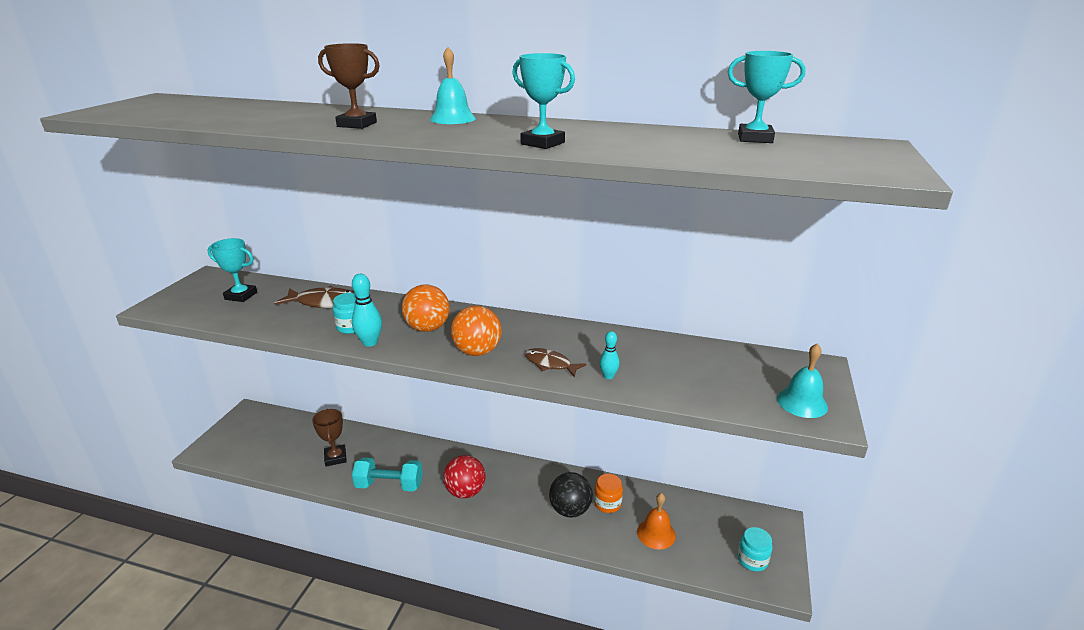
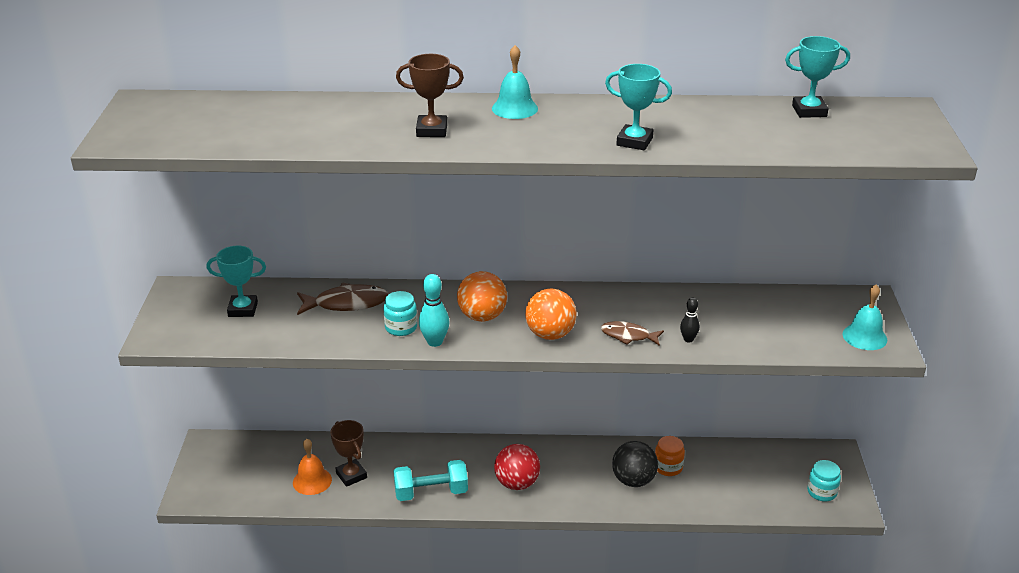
camera: 15 degrees left, 5 degrees up
turquoise bowling pin [600,331,620,379] -> black bowling pin [680,298,700,343]
orange bell [637,493,676,550] -> orange bell moved to [293,439,332,495]

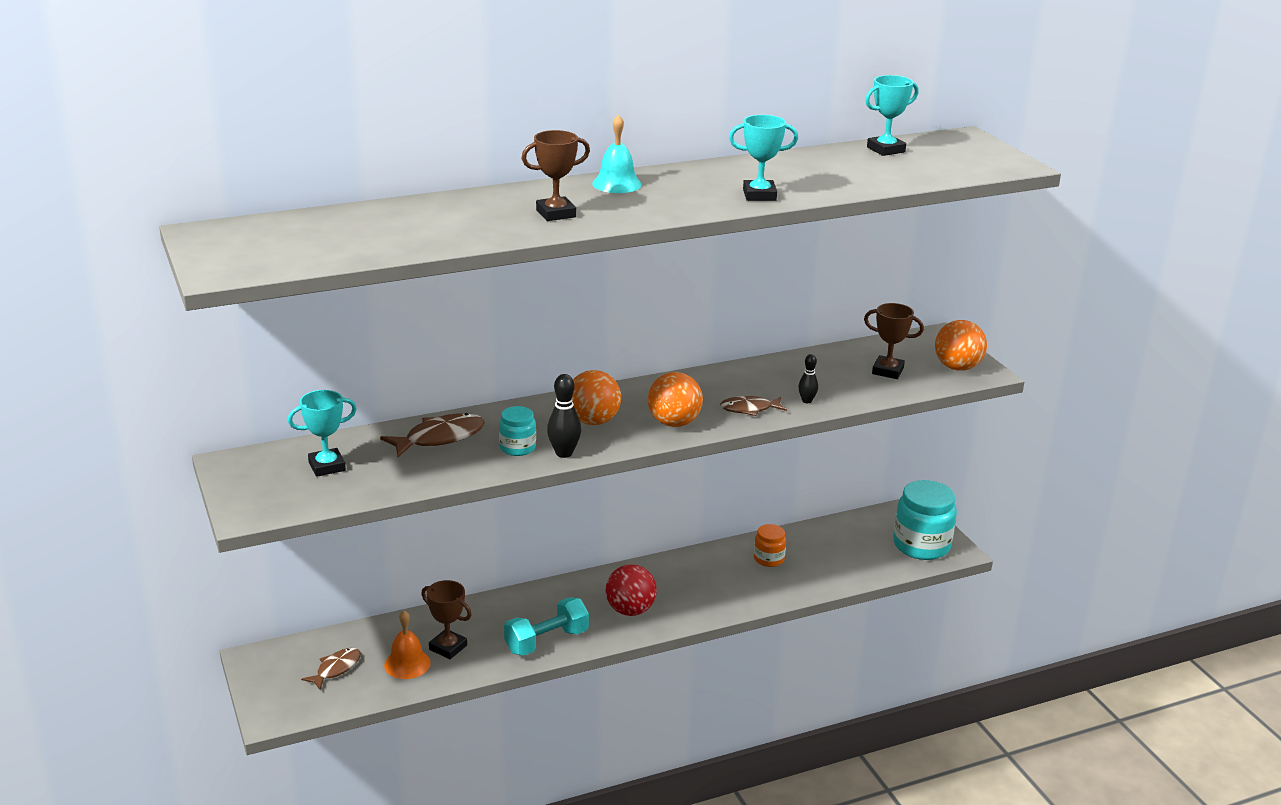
camera: 25 degrees left, 5 degrees down
turquoise bowling pin [419,274,450,347] -> black bowling pin [547,374,581,458]
black ball [612,441,658,487] -> none
turquoise jar [807,460,841,502] -> turquoise jar [893,480,957,560], size x1.89
turquoise bell [842,285,887,350] -> orange ball [935,320,987,371]
none -> brown fish [301,648,361,690]
none -> brown trophy [864,303,924,379]

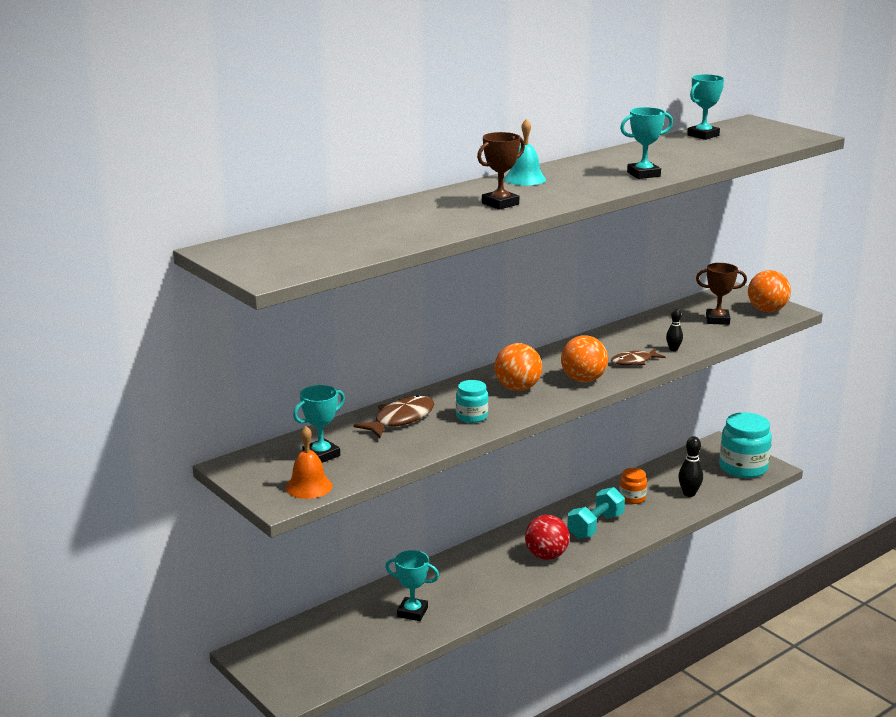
camera: 15 degrees left, 5 degrees down
brown fish [301,648,361,690] -> none
orange bell [384,610,431,679] -> orange bell moved to [285,426,332,499]
brown trophy [421,580,472,659] -> turquoise trophy [385,550,439,621]
turquoise dumbbell [504,597,589,656] -> turquoise dumbbell moved to [567,487,625,539]
black bowling pin [547,374,581,458] -> black bowling pin moved to [678,436,703,497]

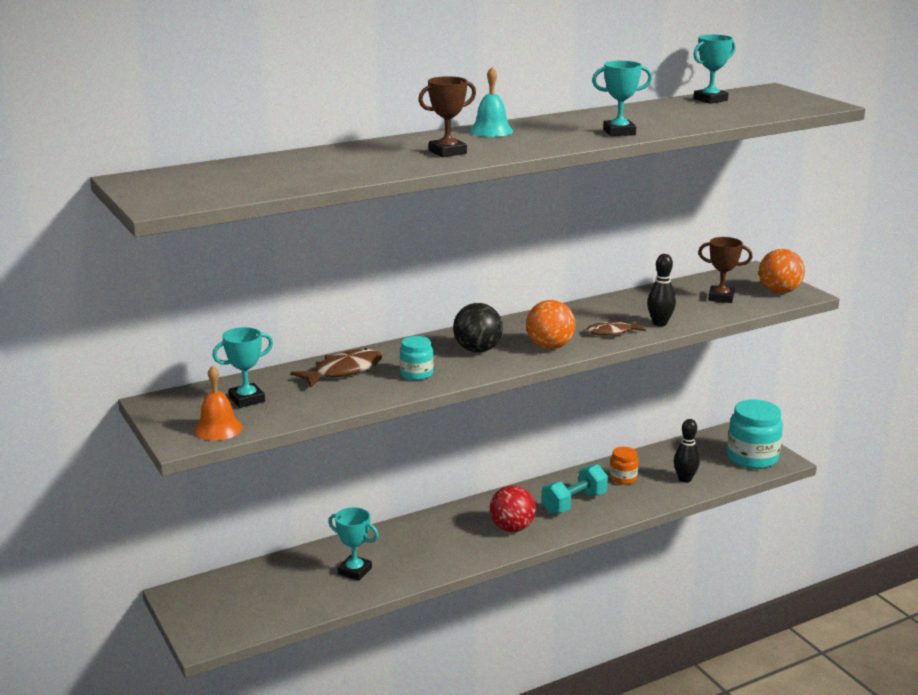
camera: 10 degrees right, 0 degrees up
orange ball [495,343,542,391] -> black ball [453,303,503,353]
black bowling pin [666,309,683,351] -> black bowling pin [647,254,676,326], size x1.59

